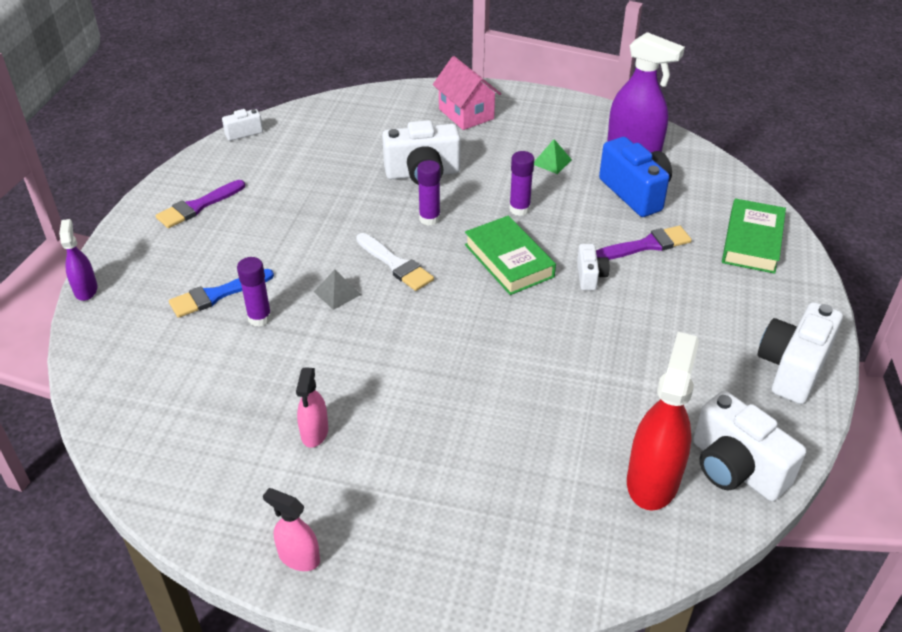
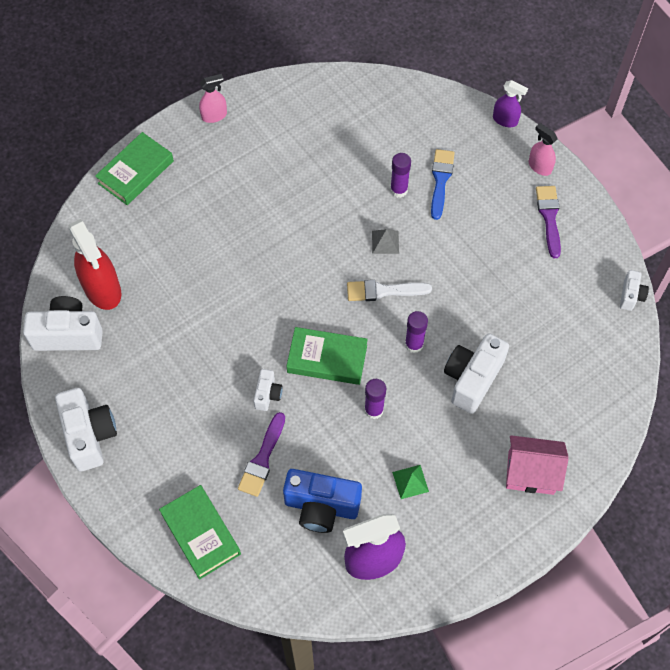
camera: 130 degrees right, 20 degrees up
pink spray bottle [296,367,328,448] -> pink spray bottle moved to [529,123,558,176]
white camera [577,244,610,290] -> white camera turned 120 degrees counterclockwise [253,369,283,411]
none -> green book [95,132,174,205]

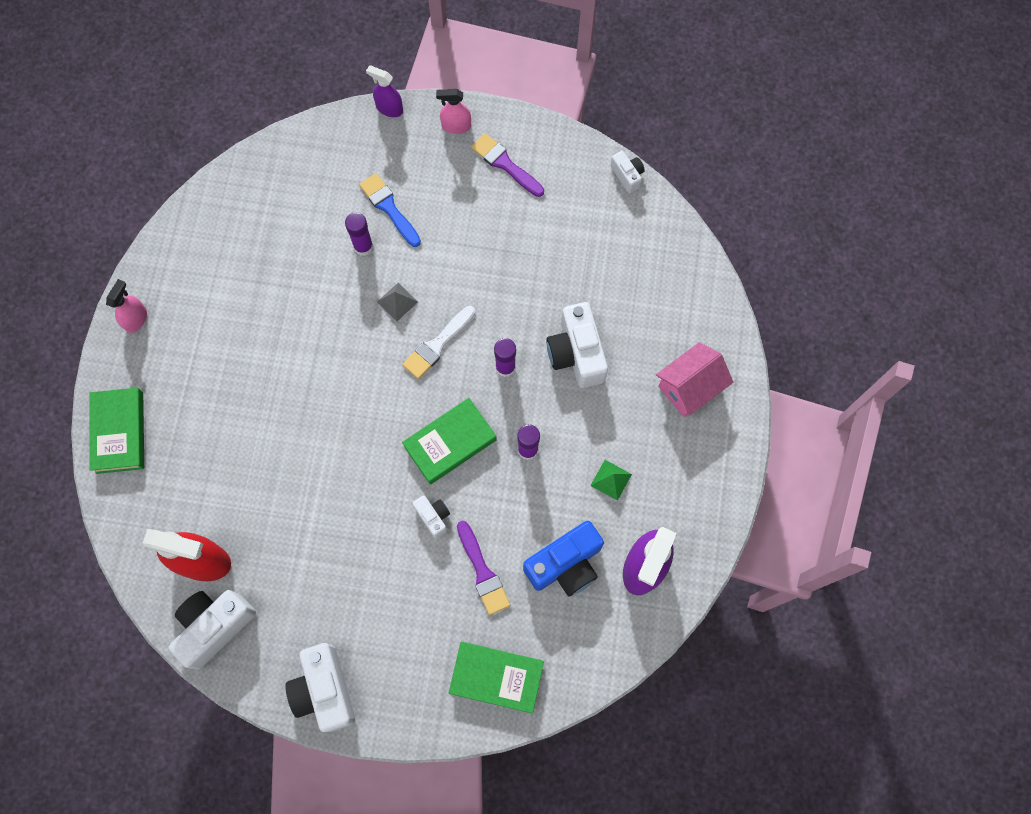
camera: 45 degrees left, 10 degrees up
white camera [55,388,117,472] -> white camera turned 135 degrees counterclockwise [286,643,355,732]
purple spray bottle [493,80,528,127] -> purple spray bottle turned 135 degrees counterclockwise [366,65,403,117]

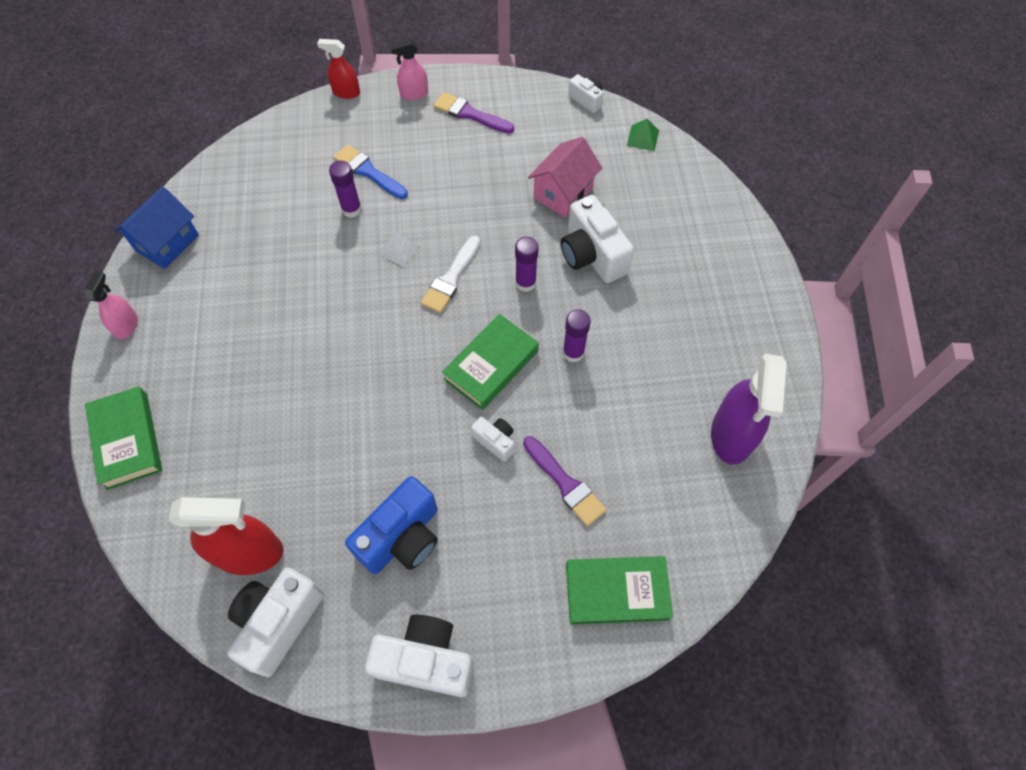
camera: 15 degrees left, 10 degrees down
white camera [286,643,355,732] -> white camera turned 135 degrees clockwise [365,614,474,697]
purple spray bottle [366,65,403,117] -> red spray bottle [317,39,360,99]
grey pyramid [377,283,418,321] -> white pyramid [379,232,420,267]
blue camera [523,521,604,597] -> blue camera moved to [345,476,438,574]
green pyramid [590,460,632,501] -> green pyramid moved to [627,119,659,151]
pink house [656,342,733,417] -> pink house moved to [528,137,602,217]
none -> blue house [114,186,199,269]

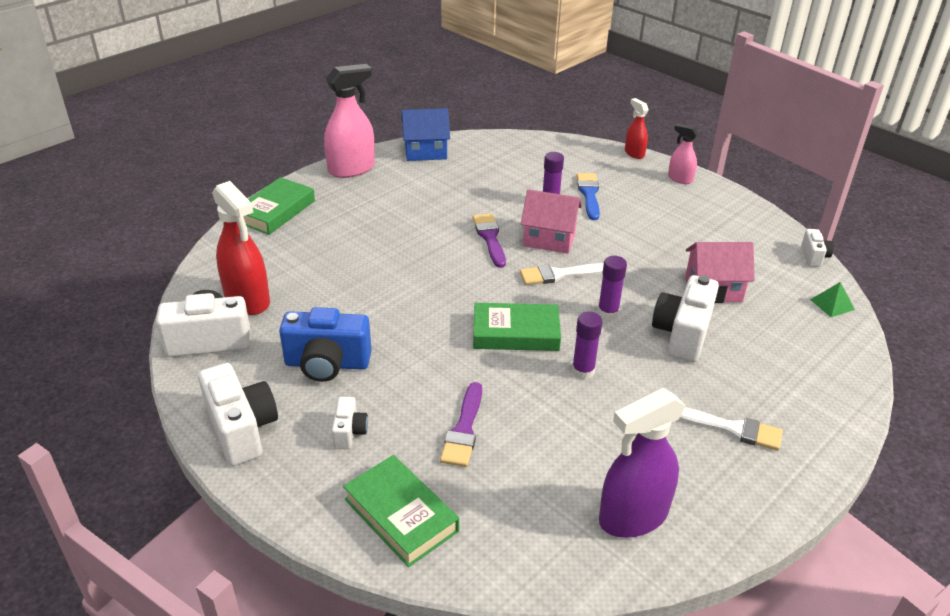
camera: 50 degrees right, 25 degrees down
pink spray bottle [85,271,138,340] -> pink spray bottle [324,64,375,178], size x1.85
white pyramid [379,232,420,267] -> pink house [521,189,582,254]
purple brush [433,92,514,134] -> purple brush moved to [473,213,506,268]
white camera [471,417,514,462] -> white camera moved to [332,397,368,449]
none -> white brush [679,407,783,451]

